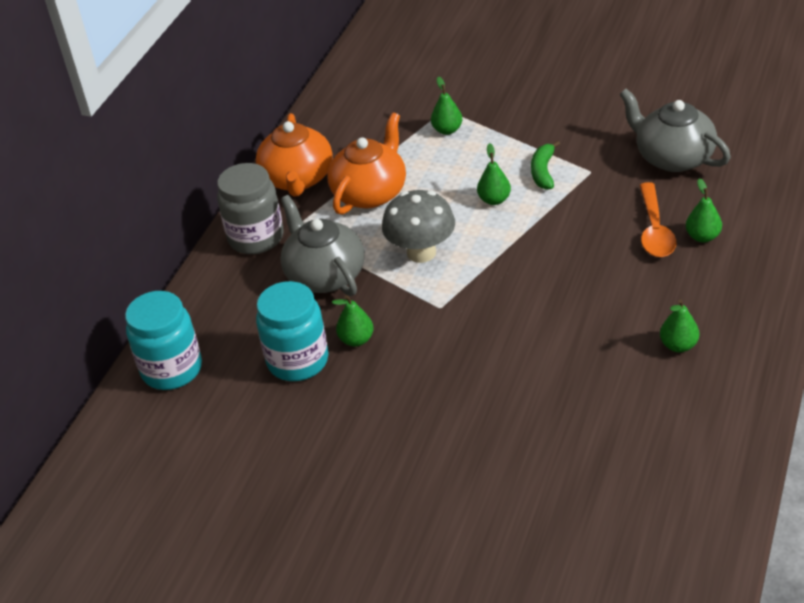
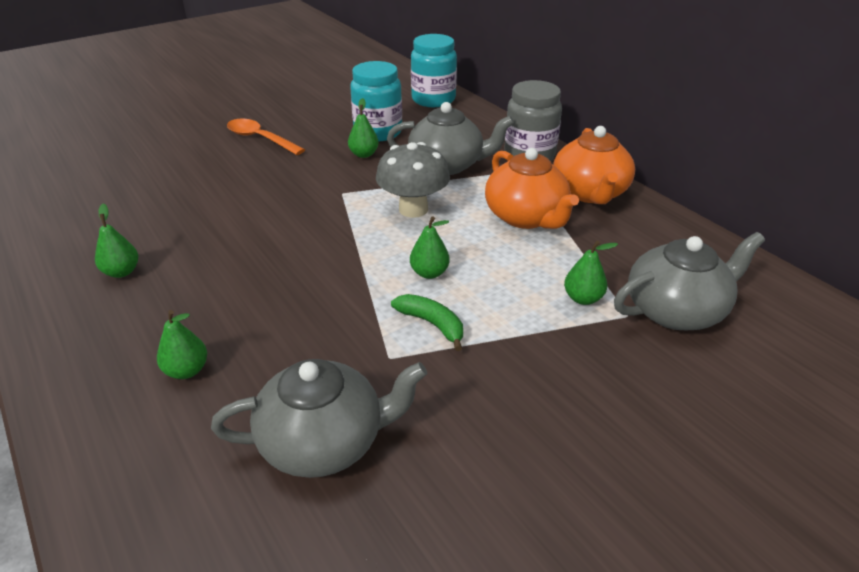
camera: 120 degrees right, 5 degrees down
orange teapot [256,113,333,197] -> orange teapot turned 120 degrees counterclockwise [553,126,635,204]
orange spoon [640,182,676,257] -> orange spoon moved to [227,119,305,155]
none -> grey teapot [614,232,765,330]

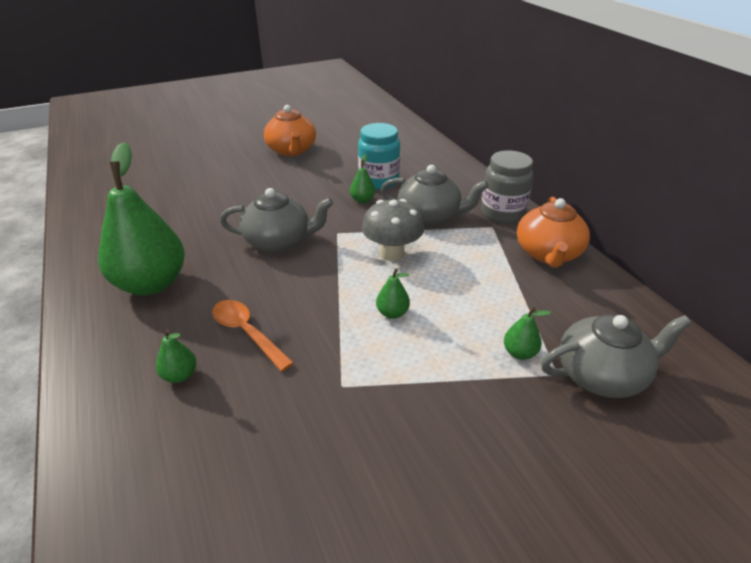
camera: 10 degrees right, 0 degrees up
green pear [95,204,139,278] -> green pear [98,142,185,295], size x2.46
grey teapot [211,359,427,478] -> grey teapot moved to [220,188,333,252]
orange spoon [227,119,305,155] -> orange spoon moved to [212,300,294,372]
green banana [391,294,463,351] -> none
turquoise jar [411,34,457,107] -> none
orange teapot [485,148,579,229] -> orange teapot moved to [264,105,316,156]

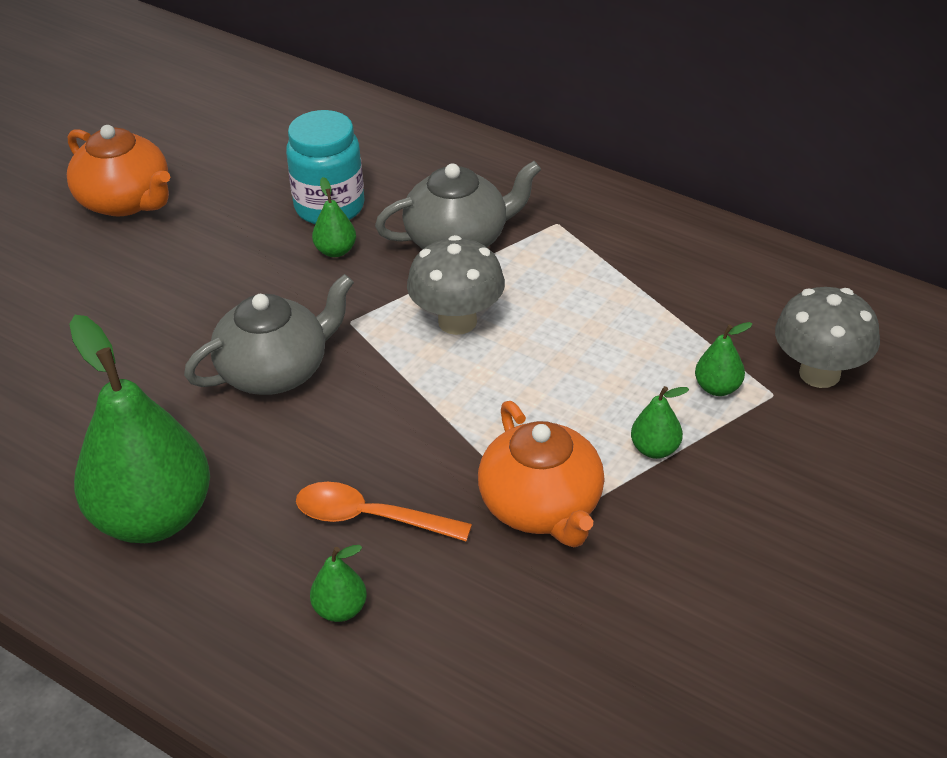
camera: 30 degrees left, 5 degrees up
green pear [376,269,410,319] -> green pear moved to [631,386,689,459]
grey jar [481,150,533,223] -> none
orange teapot [517,196,590,268] -> orange teapot moved to [478,401,605,547]
grey teapot [541,314,692,398] -> grey mushroom [775,287,880,388]

